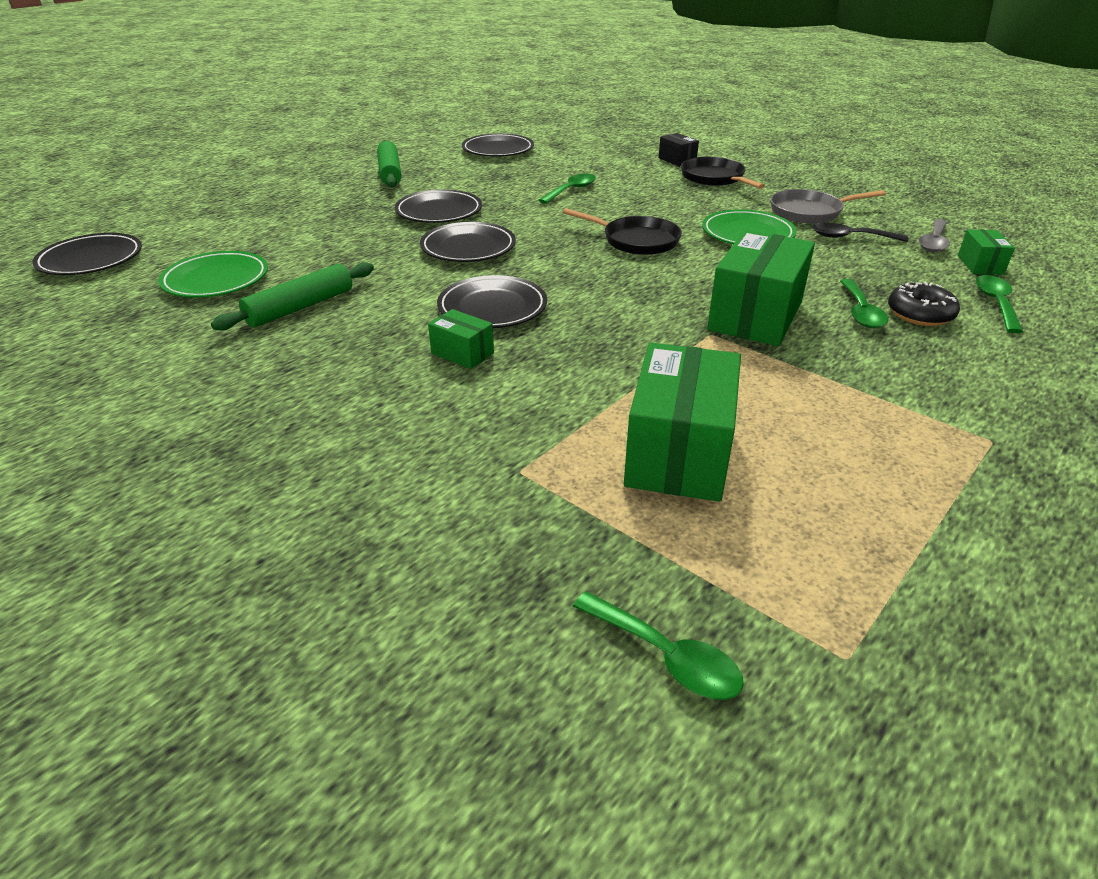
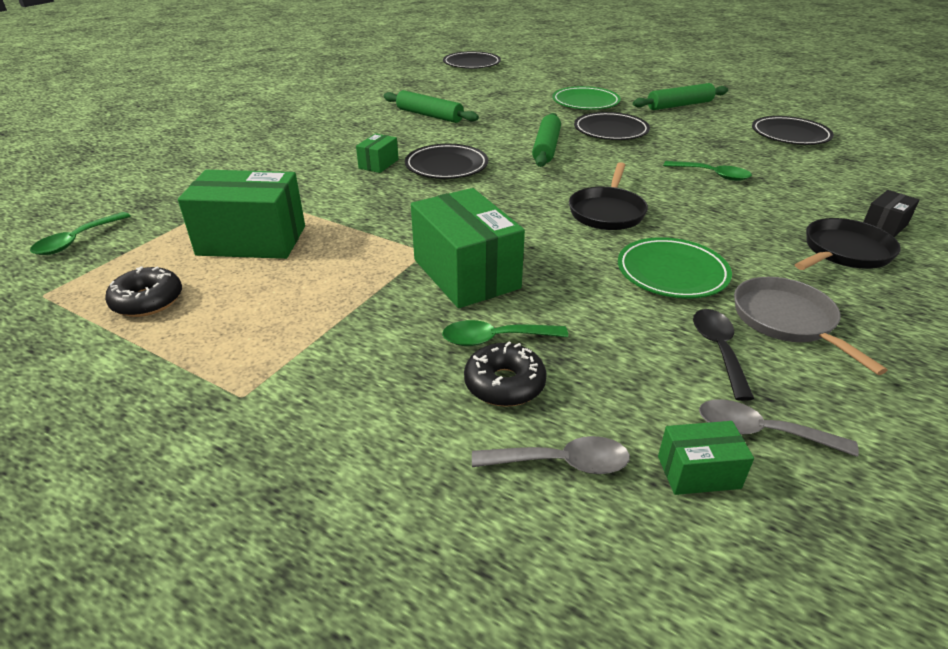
camera: 80 degrees right, 0 degrees up
green plate [158,251,268,298] -> green plate moved to [552,86,621,110]
black plate [420,222,516,262] -> green rolling pin [532,113,561,167]
green box [707,230,815,346] -> green box turned 45 degrees clockwise [411,188,525,308]
green spoon [976,275,1023,333] -> grey spoon [472,436,630,474]
none -> black donut [105,266,182,317]

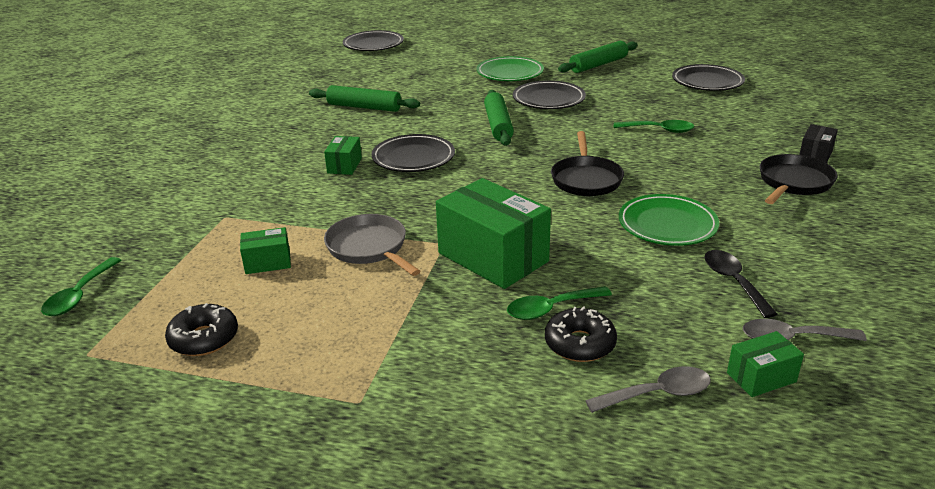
camera: 15 degrees left, 5 degrees down
green box [178,170,305,259] -> green box [240,227,291,274], size x0.48
grey pan [734,277,888,375] -> grey pan moved to [324,214,420,276]

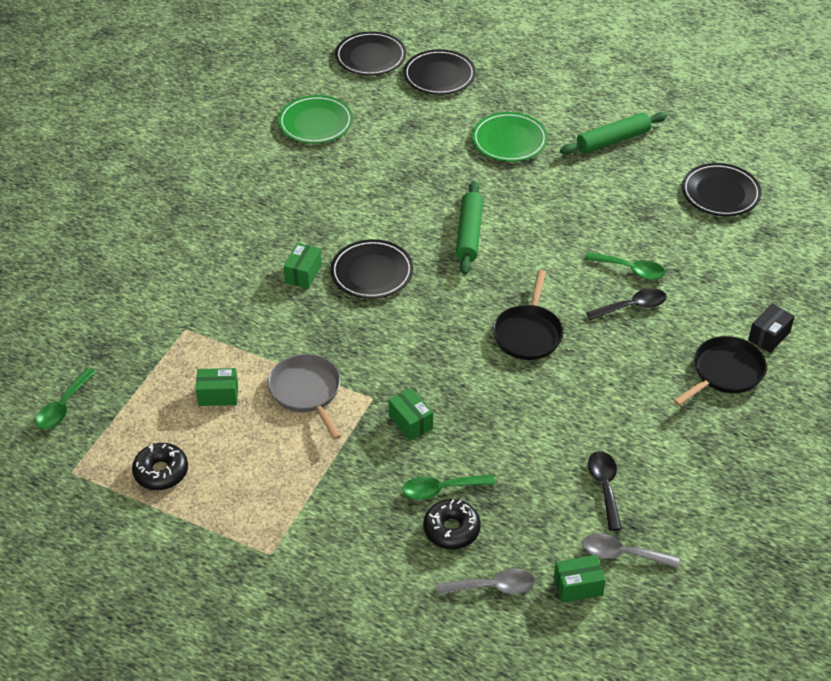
camera: 10 degrees right, 15 degrees up
green rolling pin [309,85,420,112] -> none
green box [436,178,551,289] -> green box [388,388,433,441], size x0.48
black plate [513,80,586,109] -> black plate moved to [403,49,476,95]
green plate [619,194,719,246] -> green plate moved to [278,95,353,144]
none -> black spoon [586,288,667,320]

